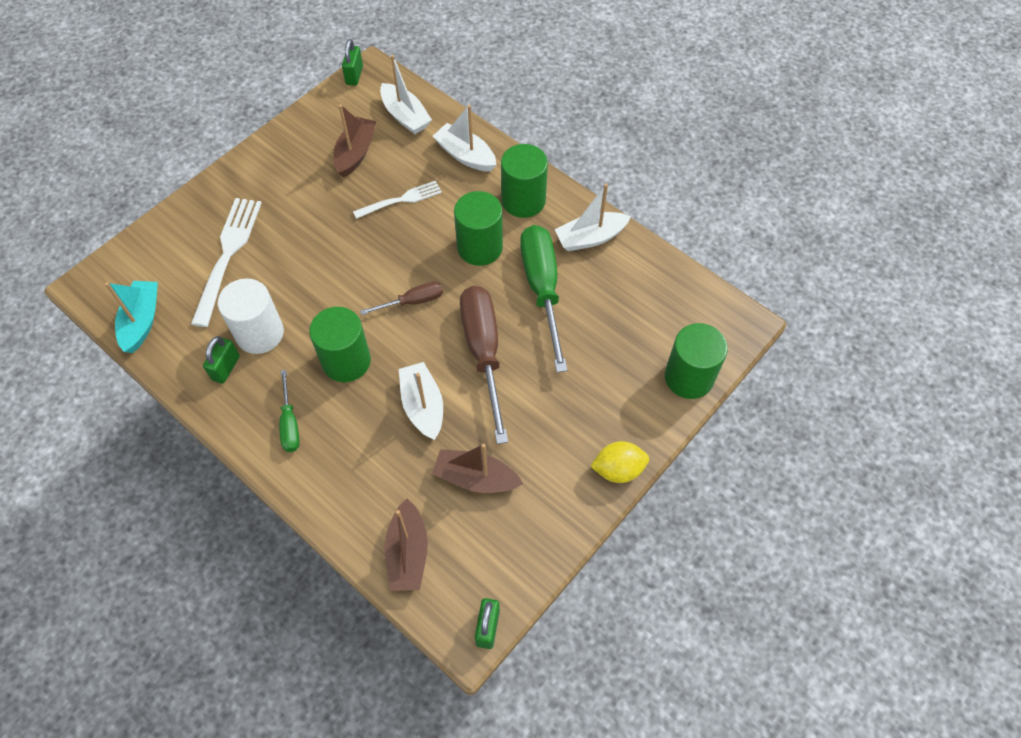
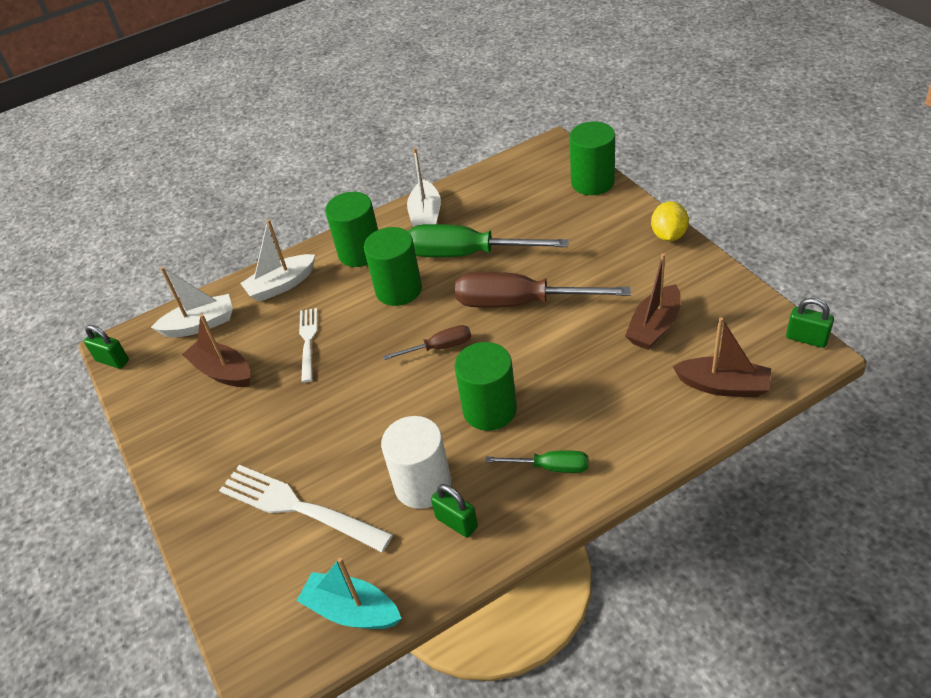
camera: 65 degrees left, 15 degrees down
brown screwdriver [360,281,443,315] -> brown screwdriver turned 75 degrees clockwise [383,325,471,360]
white boat [399,362,443,440] -> none

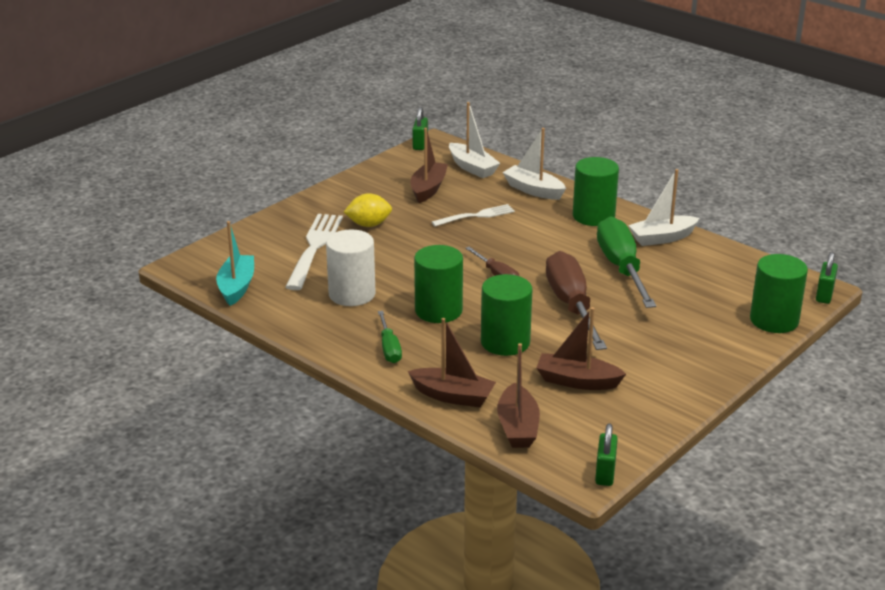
camera: 65 degrees right, 15 degrees down
green cylinder [364,227,422,306] -> green cylinder moved to [481,274,532,356]
green padlock [431,484,478,538] -> green padlock moved to [816,251,838,304]
yellow lemon [651,201,689,241] -> yellow lemon moved to [344,193,392,227]
none -> brown boat [408,318,496,407]

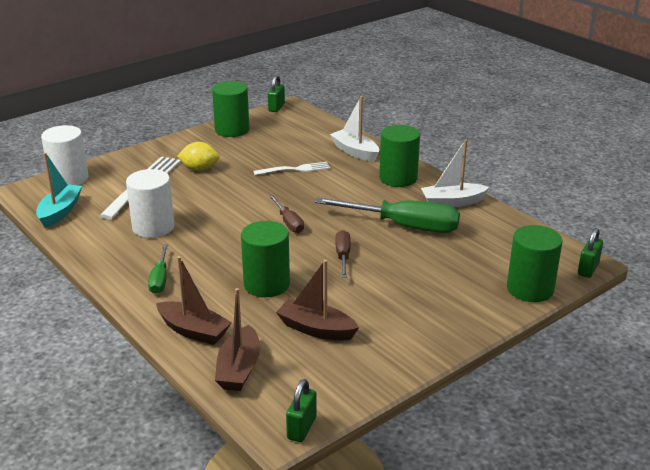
camera: 10 degrees right, 0 degrees up
brown boat [411,128,448,203] -> none
green cylinder [414,245,463,323] -> green cylinder moved to [212,81,249,137]
white boat [449,102,500,178] -> none
brown screwdriver [546,251,607,350] -> brown screwdriver [335,230,351,278], size x0.51
green screwdriver [597,216,656,308] -> green screwdriver turned 105 degrees clockwise [315,198,460,233]
none -> white cylinder [41,125,88,185]

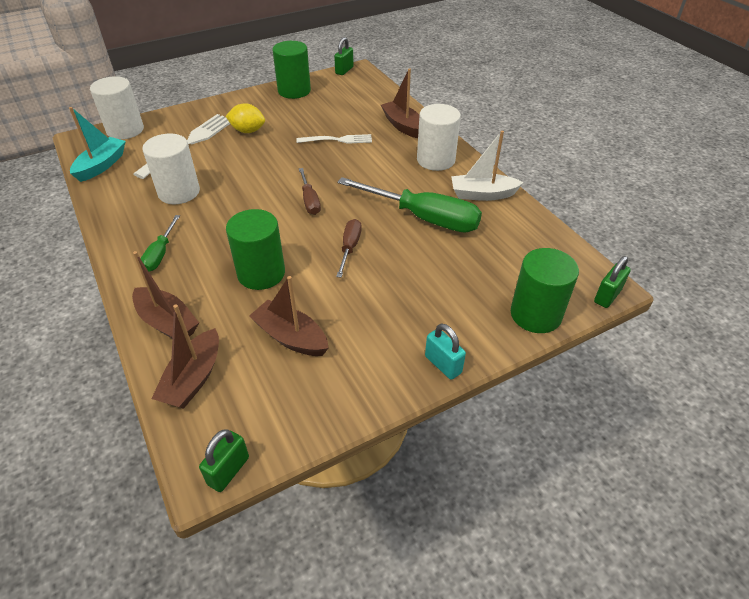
camera: 10 degrees right, 15 degrees up
white boat [330,96,379,162] -> brown boat [381,68,419,138]
green cylinder [379,125,420,187] -> white cylinder [417,104,461,171]
none -> turquoise padlock [425,324,466,380]

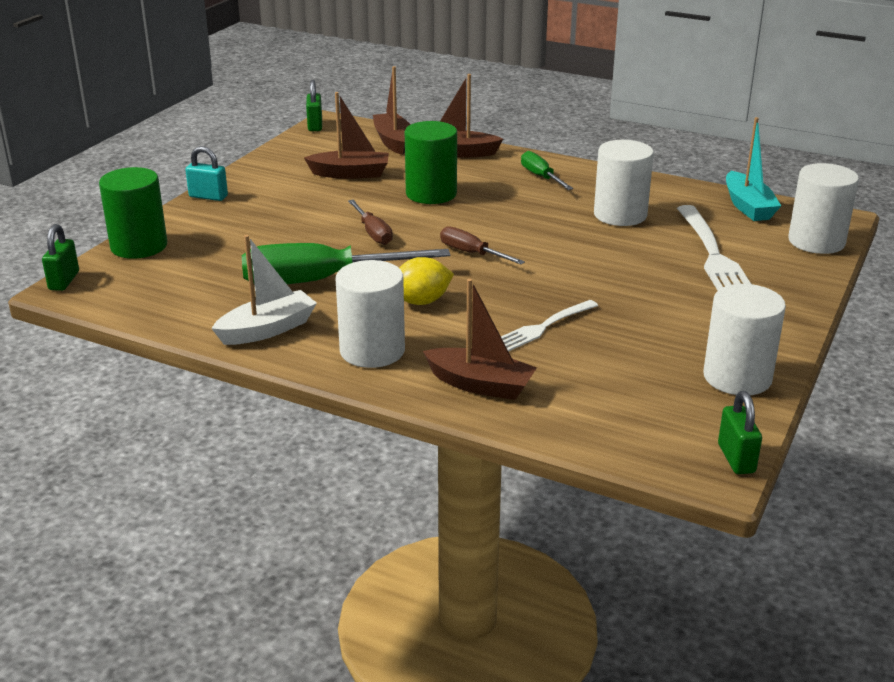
camera: 145 degrees right, 15 degrees down
yellow lemon [226,103,265,133] -> yellow lemon moved to [399,257,454,305]
green cylinder [272,41,311,99] -> white cylinder [703,284,786,395]

